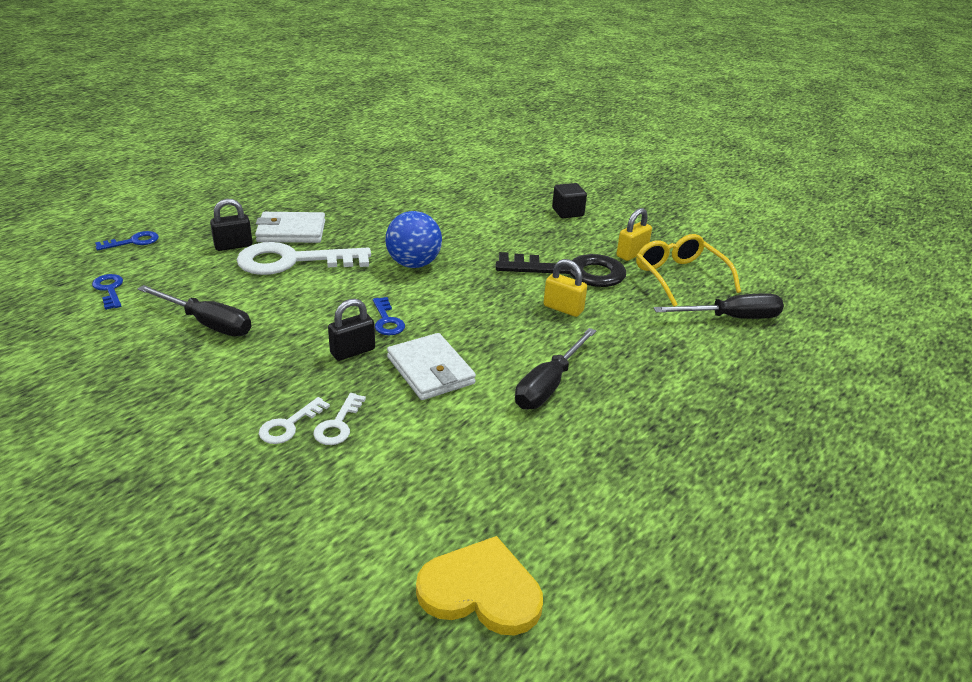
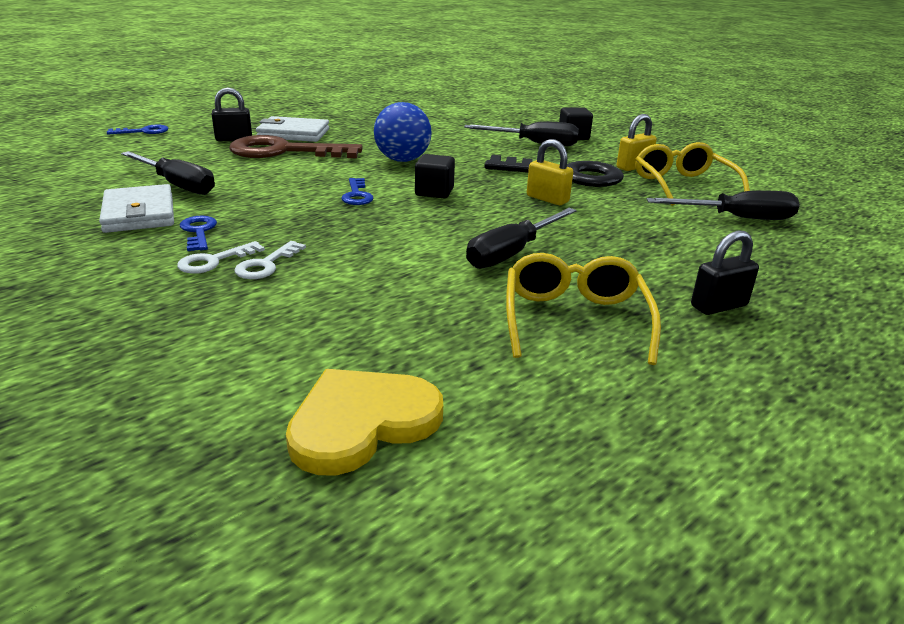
camera: 10 degrees right, 5 degrees down
blue key [92,274,123,310] -> blue key moved to [180,216,217,251]
white key [237,242,371,275] -> brown key [229,135,363,158]
black padlock [328,299,375,361] -> black padlock moved to [691,230,759,315]
white wallet [387,333,476,400] -> white wallet moved to [99,184,174,233]
yellow heart [416,536,543,635] -> yellow heart turned 60 degrees counterclockwise [286,369,443,475]
none -> black cube [415,154,455,198]
none -> black screwdriver [464,121,579,146]
none -> yellow glasses [506,253,661,365]

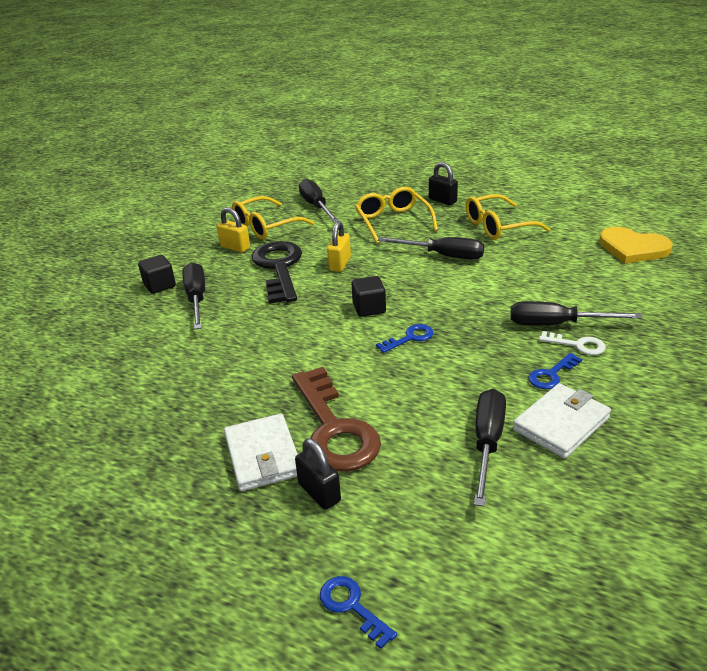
camera: 110 degrees left, 5 degrees up
white key [234,241,306,279] -> black screwdriver [510,301,642,325]
blue ball [374,102,432,162] -> none
none -> yellow glasses [355,187,438,244]

